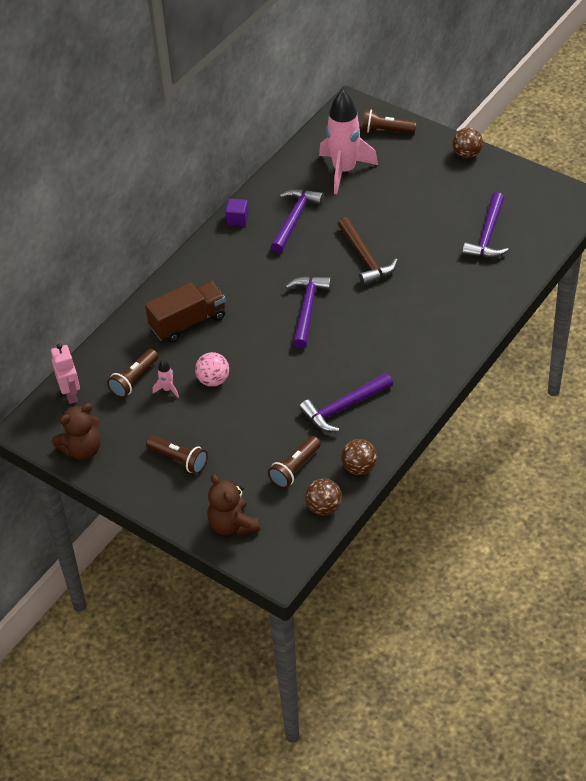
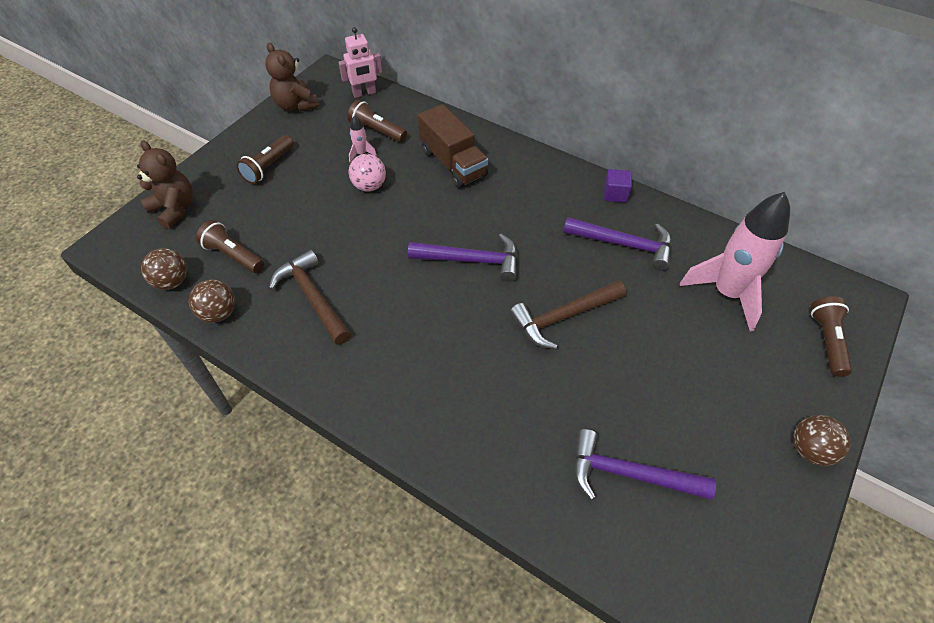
camera: 85 degrees right, 5 degrees up
brown teddy bear [207,474,260,536] -> brown teddy bear turned 75 degrees clockwise [137,141,193,229]
purple hammer [299,373,393,432] -> brown hammer [269,250,351,345]

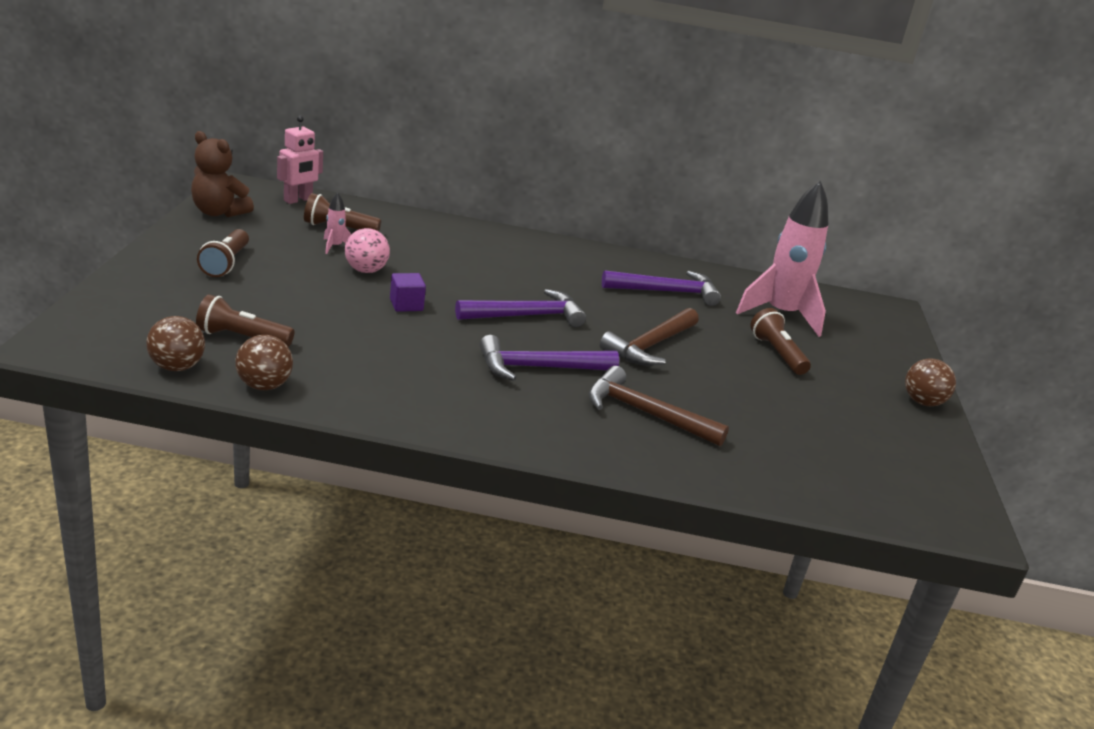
camera: 30 degrees left, 25 degrees down
brown teddy bear [137,141,193,229] -> none
brown hammer [269,250,351,345] -> brown hammer moved to [588,366,729,447]
brown truck [418,104,488,188] -> none
purple hammer [573,429,716,500] -> purple hammer moved to [479,335,619,381]
purple cube [604,169,632,203] -> purple cube moved to [390,273,426,312]
brown flashlight [811,296,852,377] -> brown flashlight moved to [750,308,811,375]

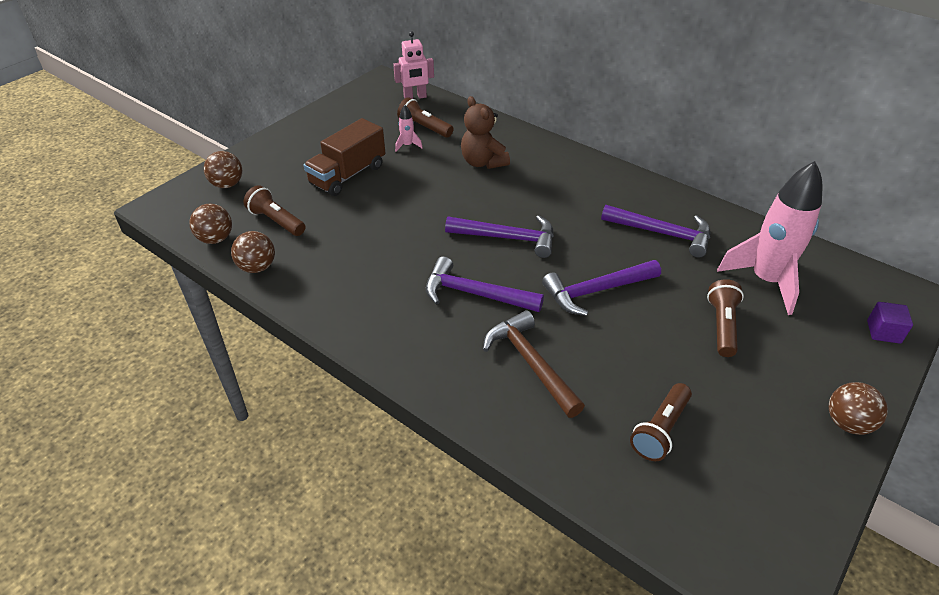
camera: 35 degrees right, 15 degrees up
brown teddy bear [191,131,254,217] -> brown teddy bear moved to [461,96,510,169]
brown flashlight [197,229,249,277] -> brown flashlight moved to [630,383,692,461]
pink ball [345,228,390,273] -> none
purple cube [390,273,426,312] -> purple cube moved to [867,302,913,344]
brown hammer [600,308,699,366] -> purple hammer [542,260,661,316]
none -> brown ball [204,151,242,188]
none -> brown truck [304,118,385,196]

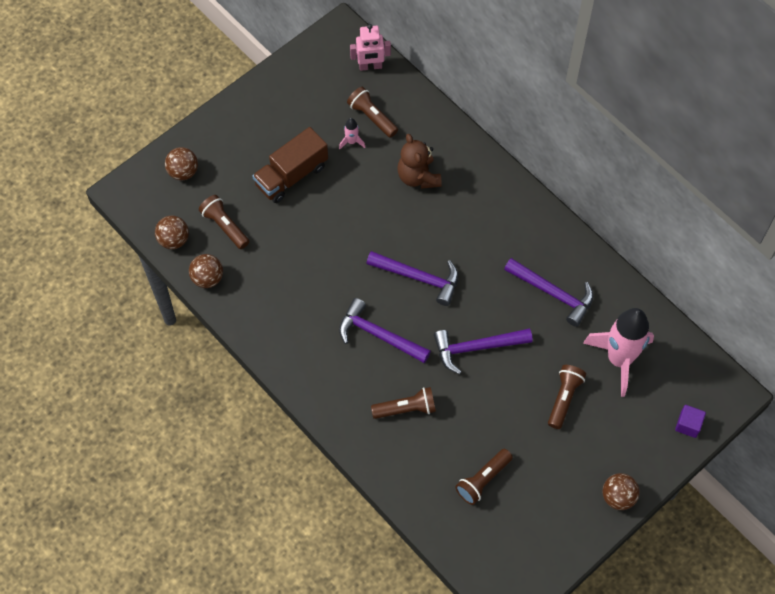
camera: 10 degrees right, 20 degrees up
brown hammer [483,310,585,418] -> brown flashlight [371,387,436,419]

